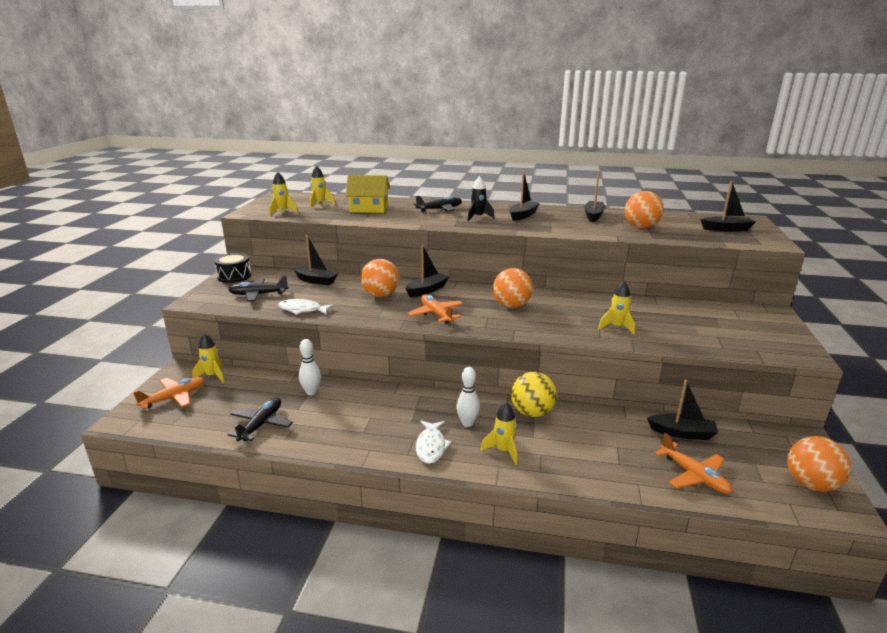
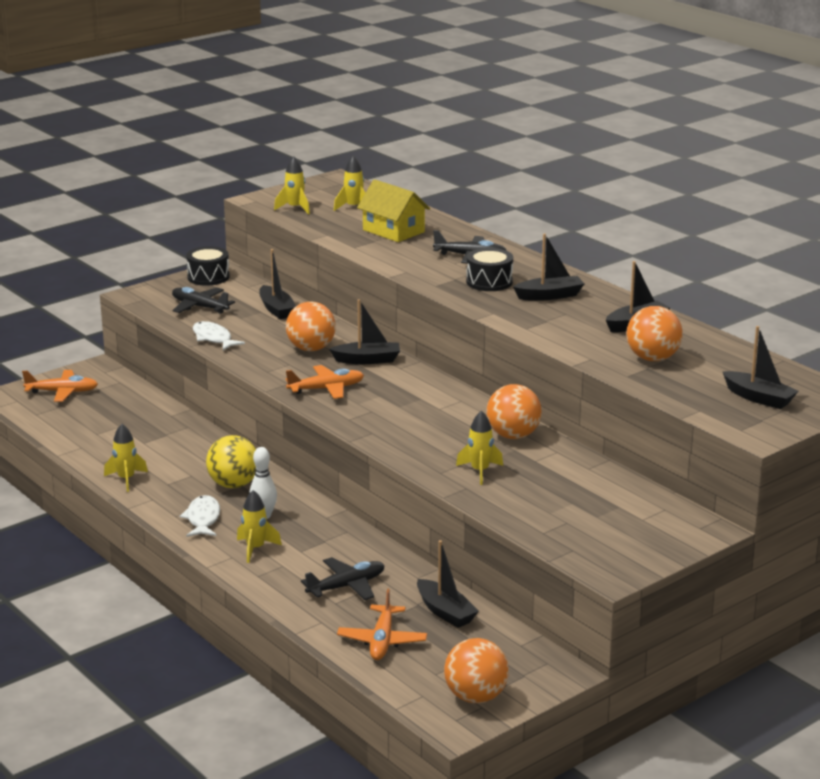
camera: 40 degrees right, 0 degrees up
yellow rocket [192,333,224,383] -> yellow rocket moved to [104,424,148,492]
black plane [227,398,293,441] -> black plane moved to [301,557,385,600]
white bowling pin [299,339,321,395] -> none
orange plane [407,295,463,324] -> orange plane turned 60 degrees clockwise [286,365,364,399]
white fish [416,420,452,464] -> white fish turned 135 degrees clockwise [179,495,220,537]
black rocket [467,176,495,221] -> black drum [466,248,513,291]
orange ball [493,268,533,308] -> orange ball moved to [487,384,542,439]
yellow ball [511,372,557,417] -> yellow ball moved to [206,435,256,488]

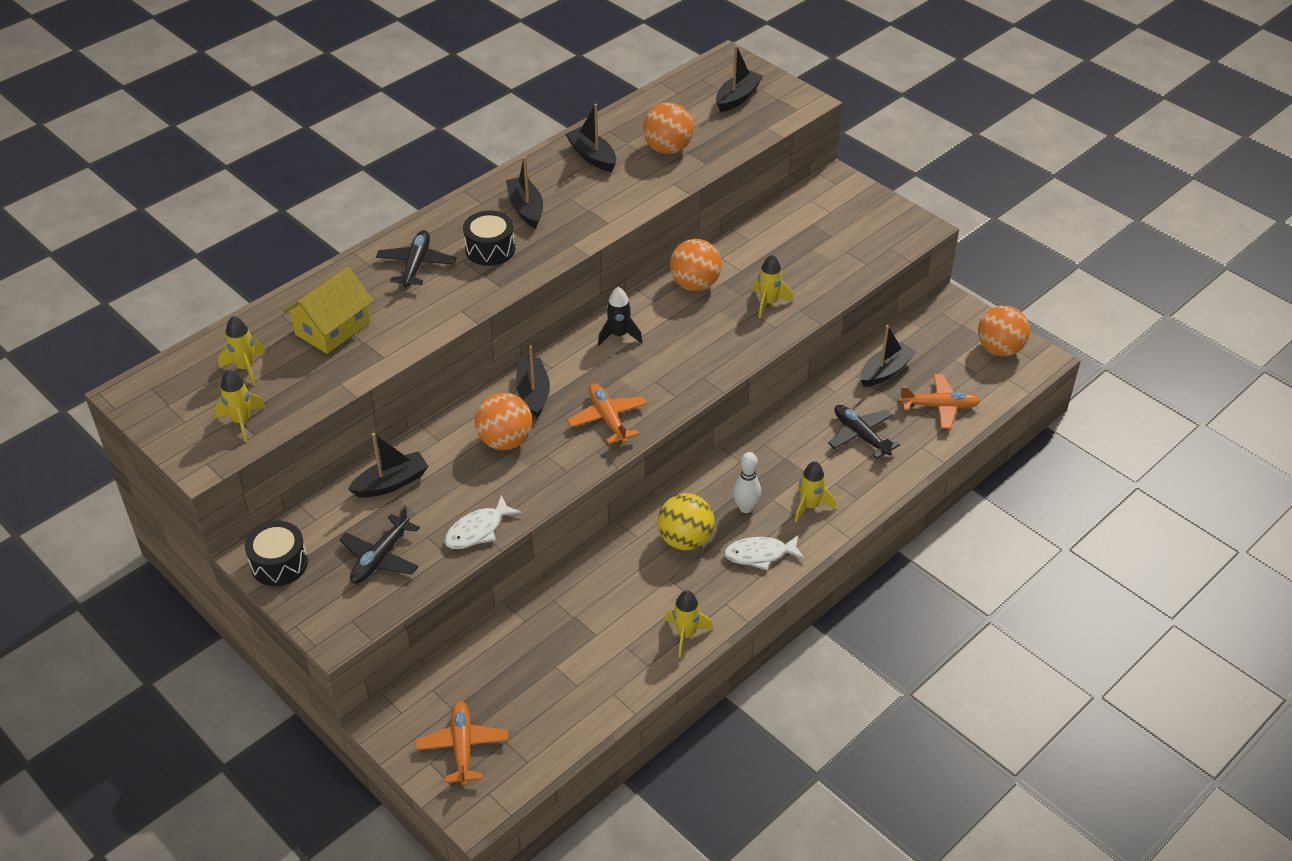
camera: 95 degrees left, 20 degrees up
none -> black rocket [598,287,642,345]

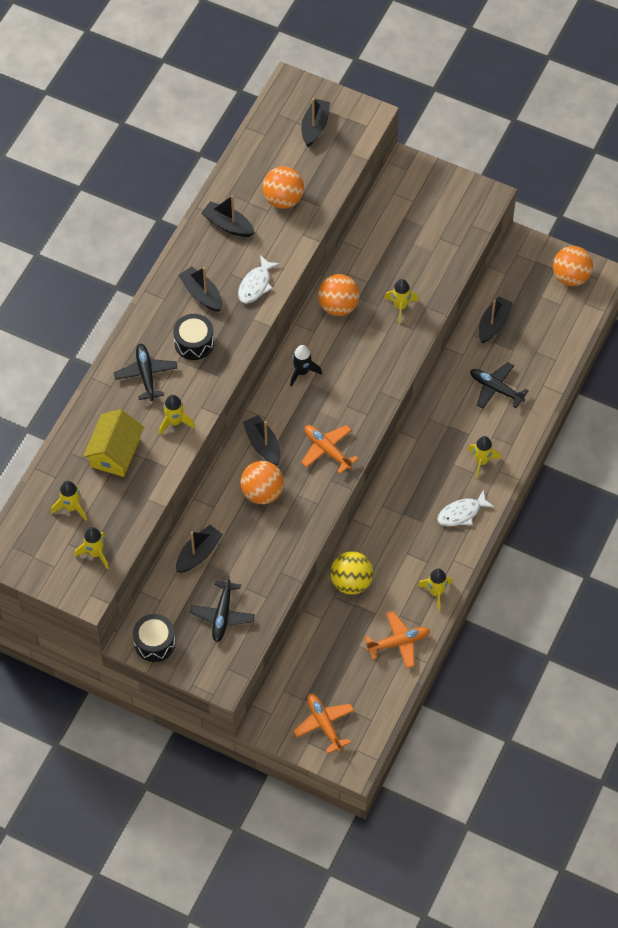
camera: 20 degrees left, 15 degrees up
white fish [444,495,522,549] -> white fish moved to [238,255,280,303]
yellow ball [658,493,715,550] -> yellow ball moved to [330,551,373,595]
white bowling pin [733,452,761,513] -> none
orange plane [899,374,980,429] -> orange plane moved to [365,611,430,669]
none -> yellow rocket [159,395,195,435]

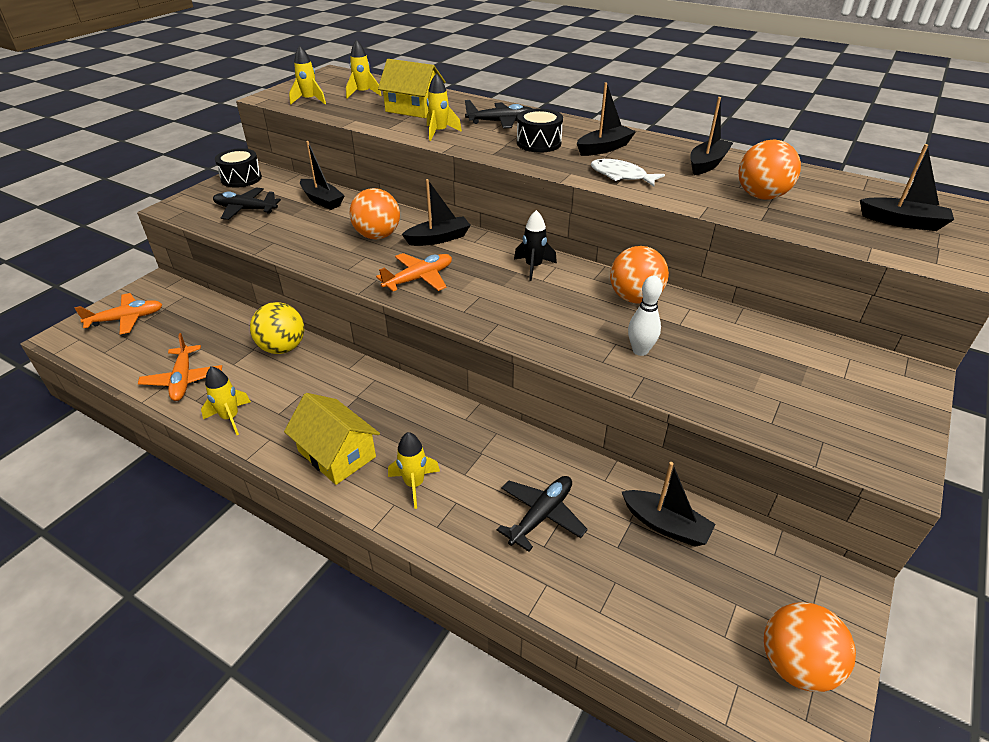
camera: 95 degrees right, 20 degrees down
yellow rocket [384,279,418,324] -> white bowling pin [628,276,663,356]
white fish [437,490,495,526] -> yellow house [284,393,380,485]

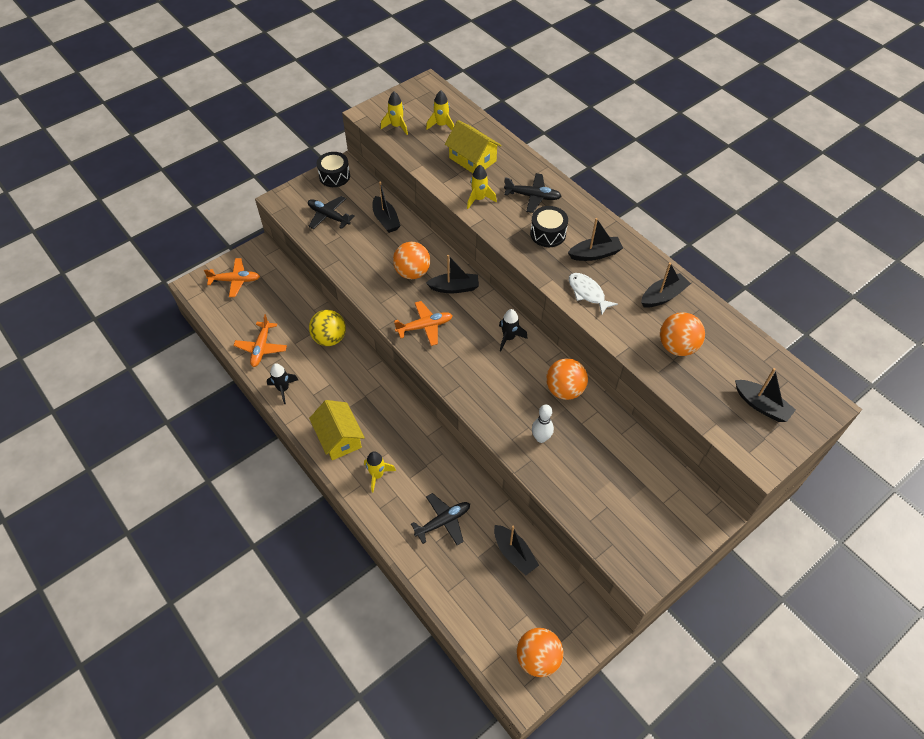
camera: 20 degrees right, 15 degrees up
yellow rocket [201,366,251,435] -> black rocket [267,364,298,404]

